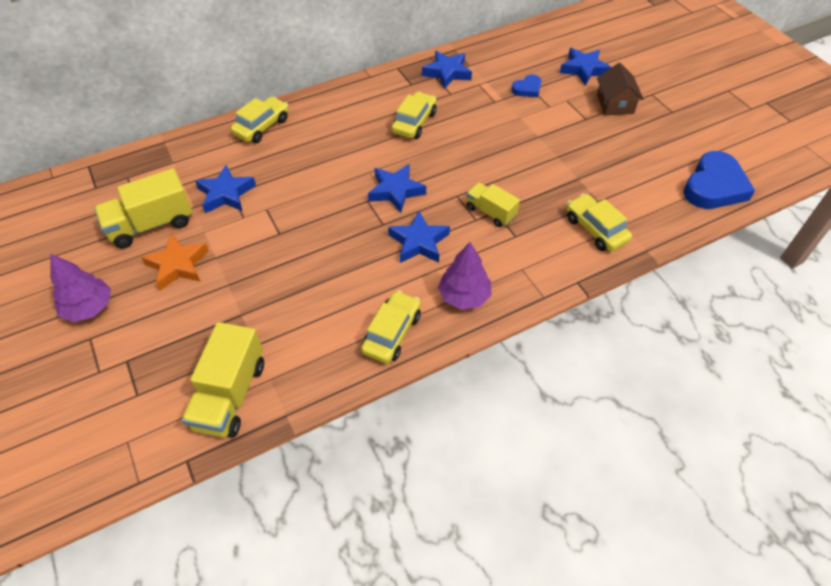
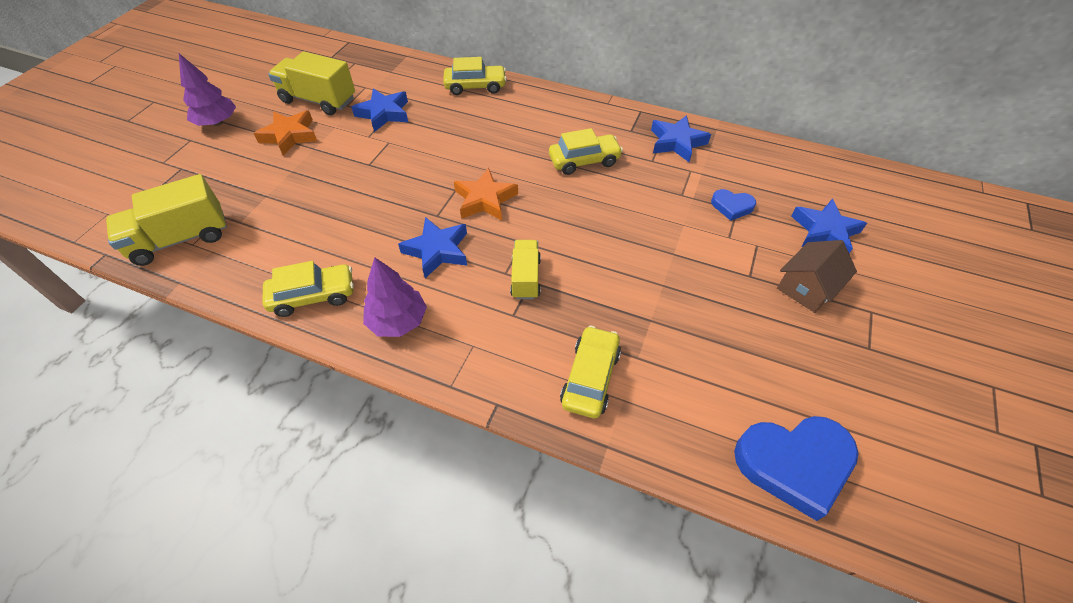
camera: 50 degrees right, 0 degrees up
blue star [368,164,426,213] -> orange star [454,168,518,221]

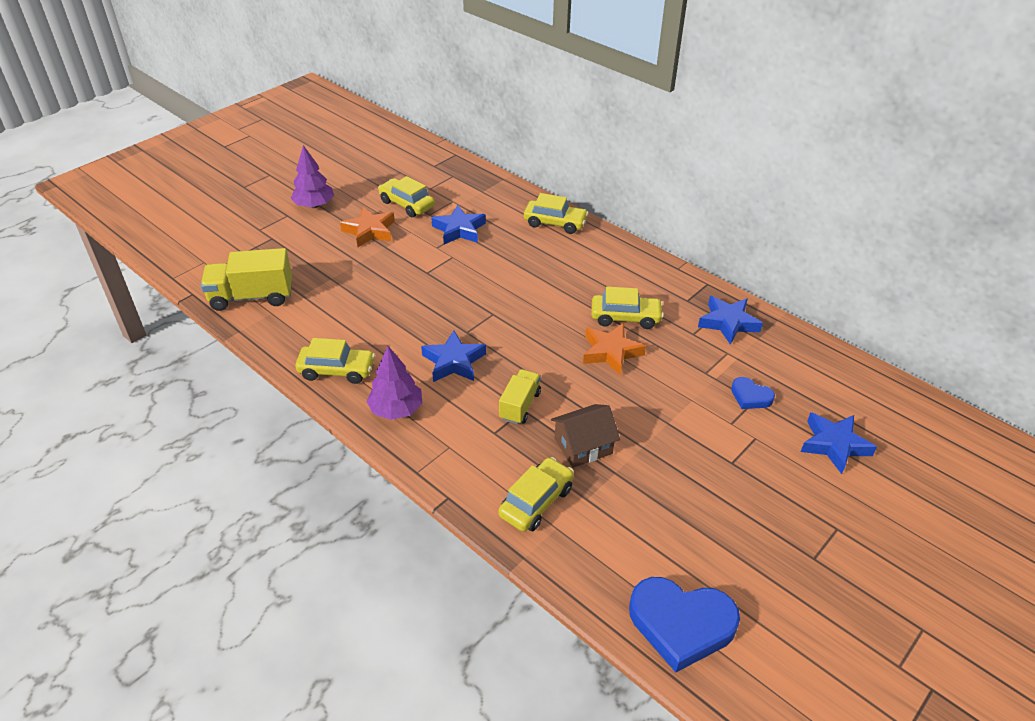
camera: 20 degrees right, 10 degrees down
yellow truck [268,51,355,115] -> yellow car [378,176,435,217]
orange star [454,168,518,221] -> orange star moved to [583,323,646,376]
brown house [777,240,857,313] -> brown house moved to [551,404,620,468]

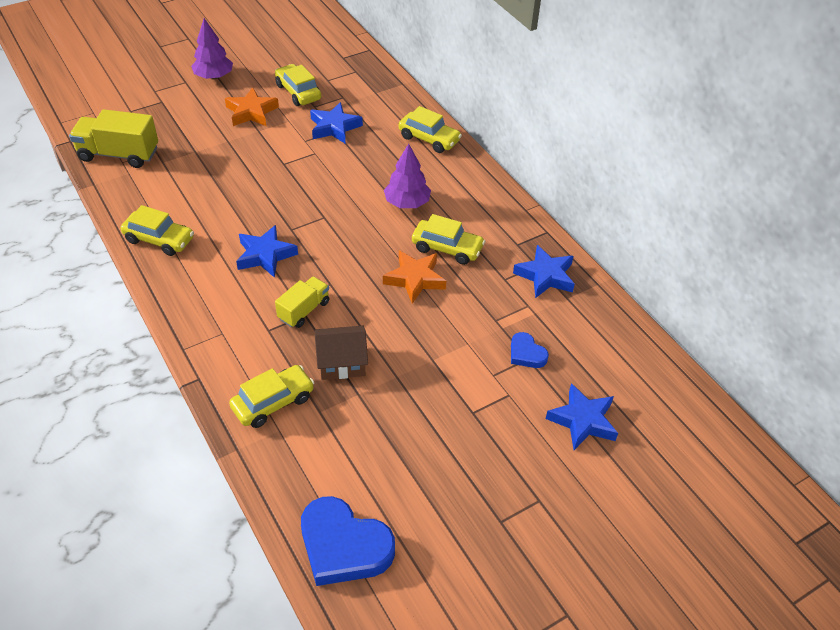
camera: 15 degrees right, 5 degrees up
purple tree [366,346,422,420] -> purple tree moved to [384,144,431,208]

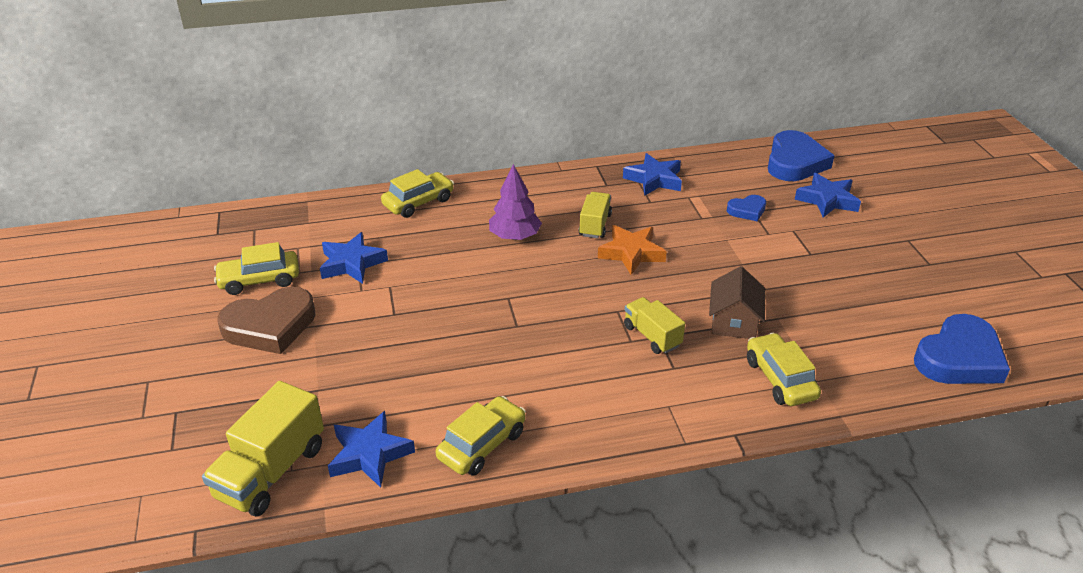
camera: 70 degrees left, 10 degrees down
purple tree [191,18,233,80] -> none
orange star [225,87,279,126] -> brown heart [218,287,315,354]
blue star [236,225,298,278] -> blue star moved to [328,411,415,488]
yellow car [412,214,485,265] -> yellow truck [579,192,612,238]
none -> blue heart [768,130,834,181]

